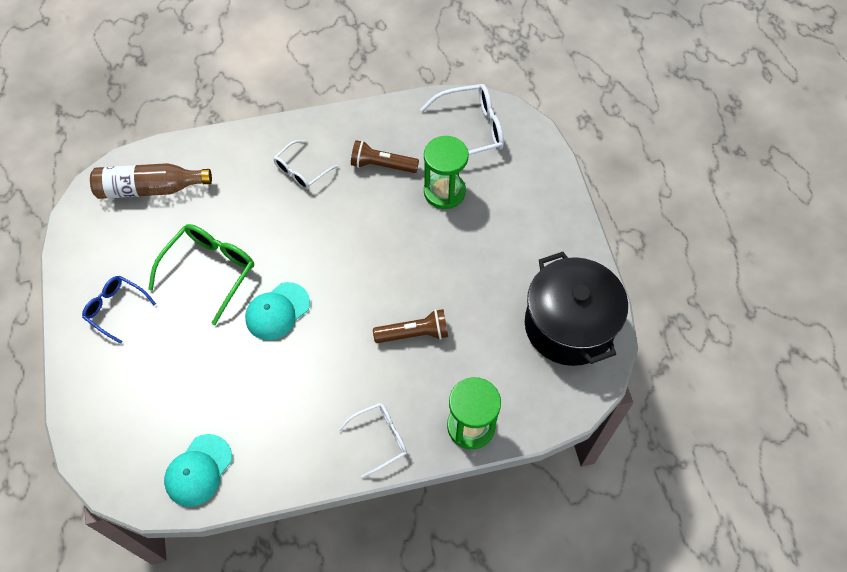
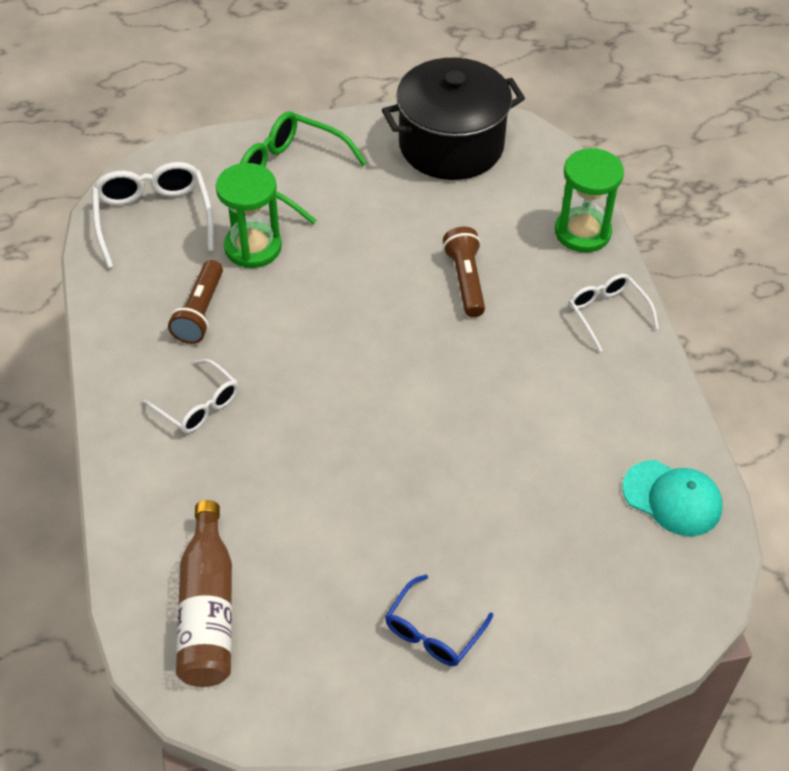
camera: 90 degrees left, 10 degrees down
green glasses [148,224,254,325] -> green glasses moved to [240,111,367,224]
turquoise cap [245,282,310,340] -> none

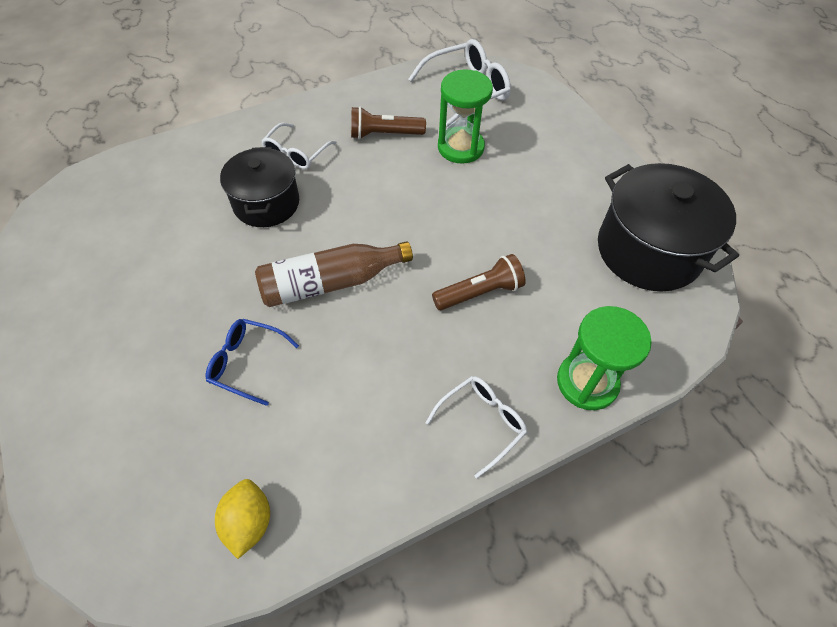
camera: 75 degrees right, 5 degrees up
brown bottle [176,500,232,687] -> brown bottle moved to [255,241,413,307]
green glasses [240,111,367,224] -> none
blue glasses [385,575,493,666] -> blue glasses moved to [206,319,299,406]
turquoise cap [622,460,722,536] -> yellow lemon [215,479,270,559]
none -> black pot [220,147,299,227]

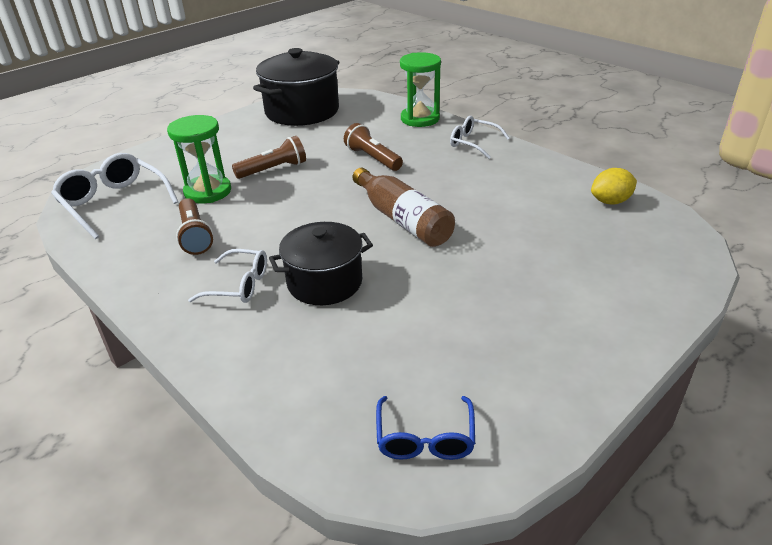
camera: 105 degrees left, 20 degrees down
blue glasses [206,319,299,406] -> blue glasses moved to [376,396,475,460]
none -> brown flashlight [232,136,306,179]

